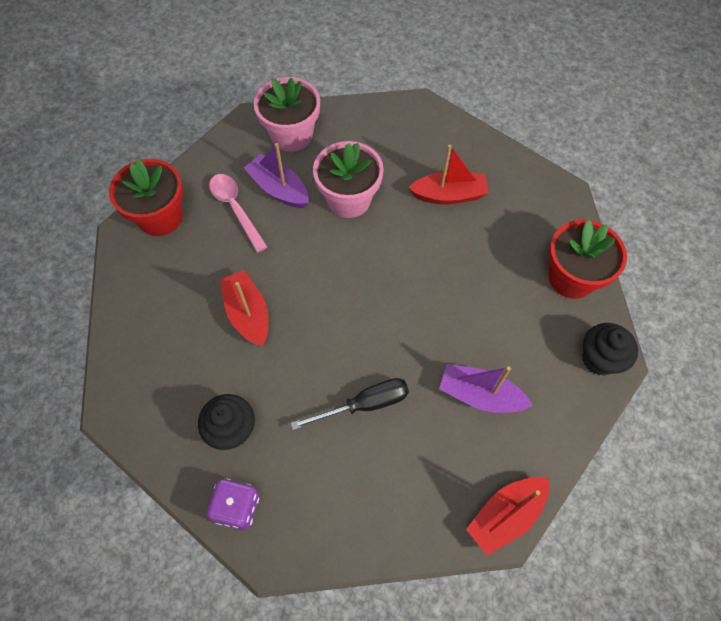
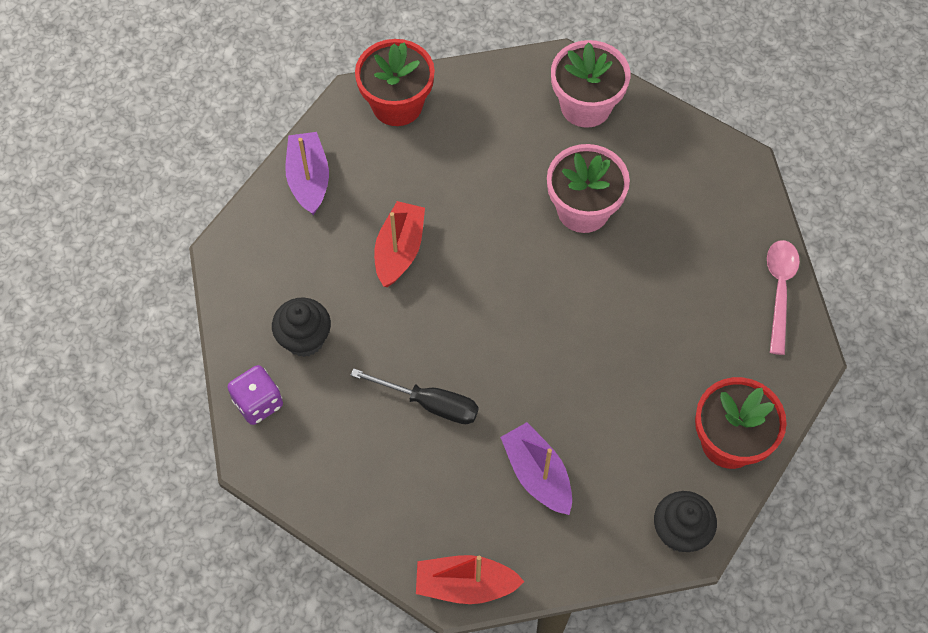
camera: 40 degrees right, 0 degrees up
pink spoon [209,174,268,253] -> pink spoon moved to [767,240,800,355]
purple boat [244,143,309,208] -> purple boat moved to [285,132,329,215]
red boat [409,145,489,204] -> none

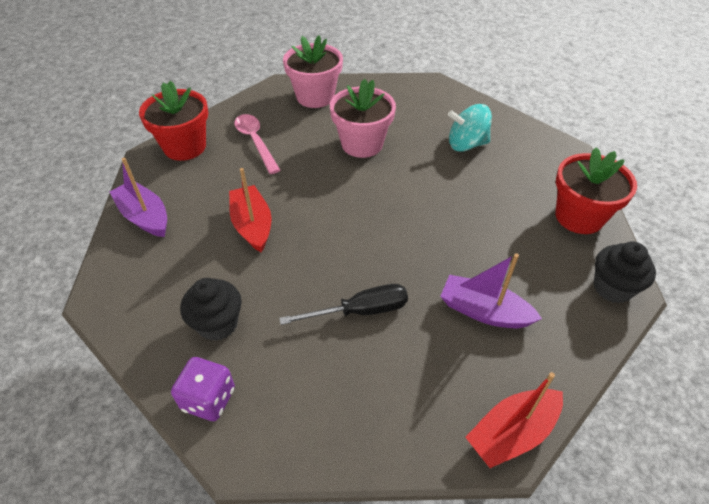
camera: 35 degrees left, 15 degrees down
pink spoon [767,240,800,355] -> pink spoon moved to [234,114,280,174]
none -> turquoise spinning top [448,104,492,152]

